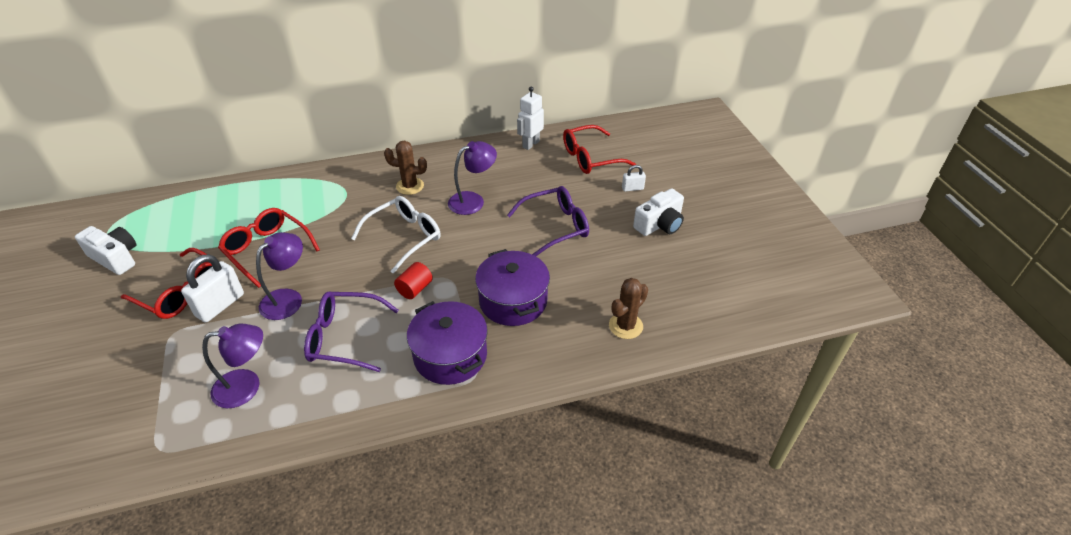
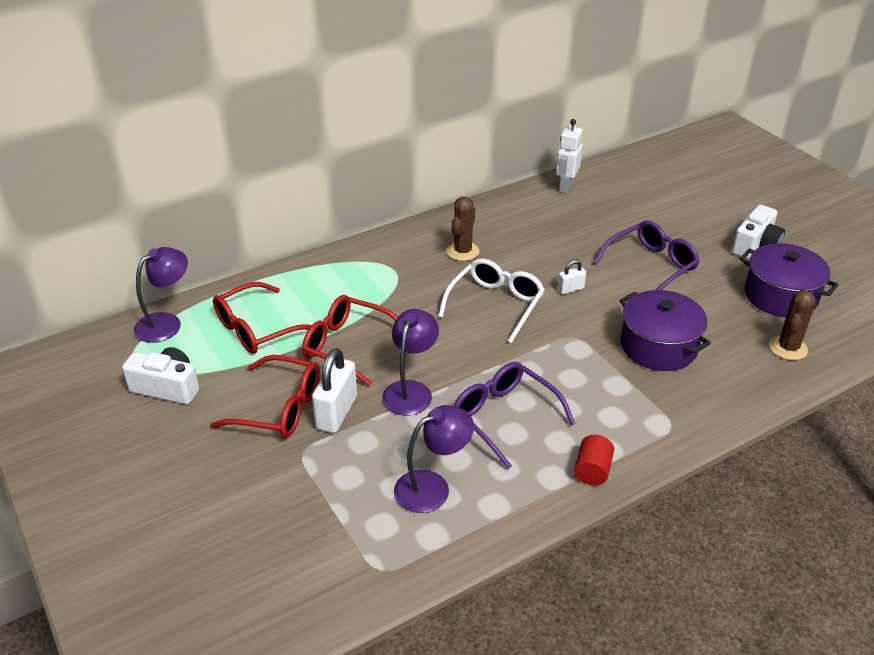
camera: 15 degrees left, 5 degrees down
purple glasses [304,291,399,372] -> purple glasses turned 60 degrees clockwise [454,362,575,469]
brown cactus [384,141,427,195] -> brown cactus turned 60 degrees counterclockwise [447,197,479,261]
red cylinder [394,262,433,299] -> red cylinder moved to [574,435,614,486]
purple pot [407,301,488,385] -> purple pot moved to [740,243,838,317]
purple lamp [448,141,497,215] -> purple lamp moved to [134,247,188,343]
red glasses [563,125,636,174] -> red glasses moved to [213,282,311,354]
white padlock [622,165,646,192] -> white padlock moved to [557,260,586,295]

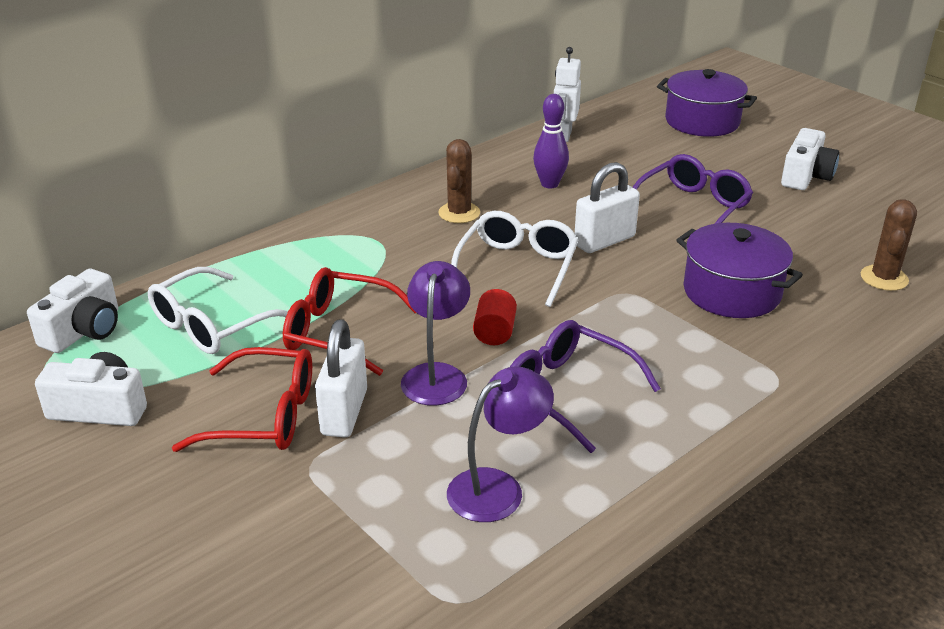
camera: 10 degrees left, 5 degrees down
purple lamp [134,247,188,343] -> white camera [27,269,118,353]
red glasses [213,282,311,354] -> white glasses [148,267,288,354]
white padlock [557,260,586,295] -> white padlock [575,162,640,253], size x1.90
red cylinder [574,435,614,486] -> red cylinder moved to [473,289,517,345]
purple pot [740,243,838,317] -> purple pot moved to [657,69,757,137]
none -> purple bowling pin [533,94,569,188]

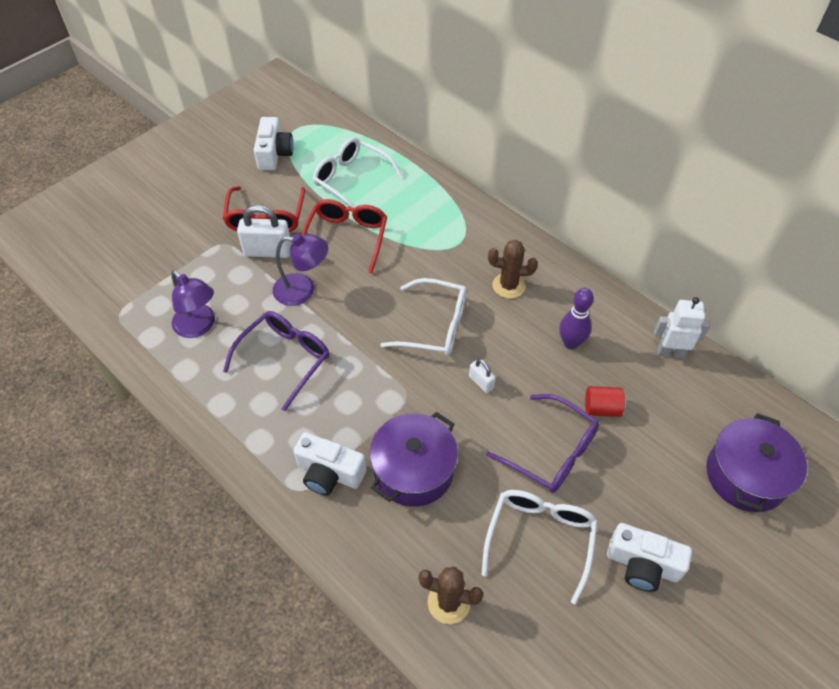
camera: 85 degrees right, 20 degrees up
white camera [27,269,118,353] -> white camera moved to [293,432,367,496]
red cylinder [473,289,517,345] -> red cylinder moved to [585,386,625,417]
white padlock [575,162,640,253] -> white padlock [469,359,496,393], size x0.53
none -> white glasses [482,490,598,605]

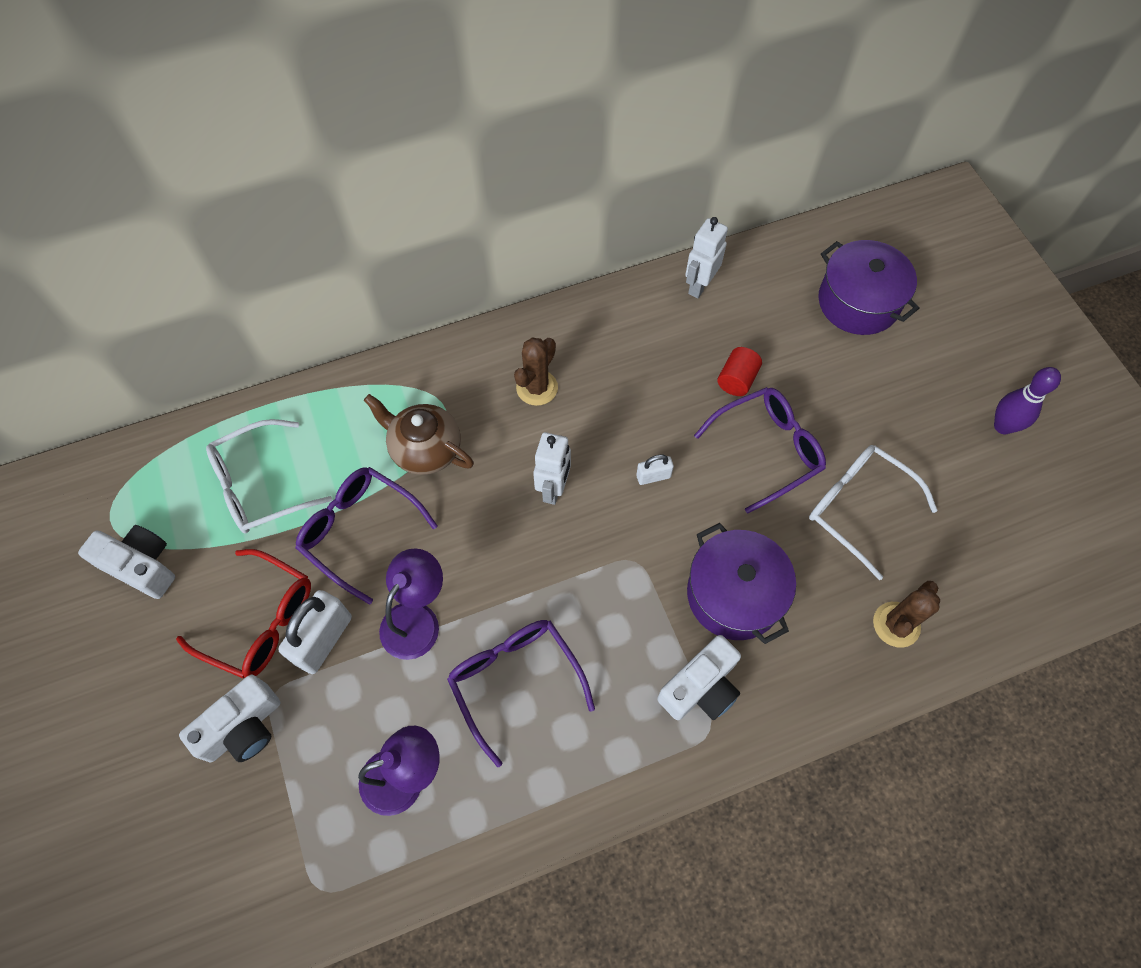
camera: 65 degrees left, 10 degrees up
red glasses [302,199,387,274] -> purple glasses [295,467,438,605]
white glasses [380,278,467,356] -> white robot [533,432,571,505]
purple bowling pin [559,288,594,349] -> purple bowling pin moved to [994,367,1061,434]
white camera [607,523,692,592] -> white camera moved to [179,675,280,762]
none -> brown teapot [364,394,474,475]

